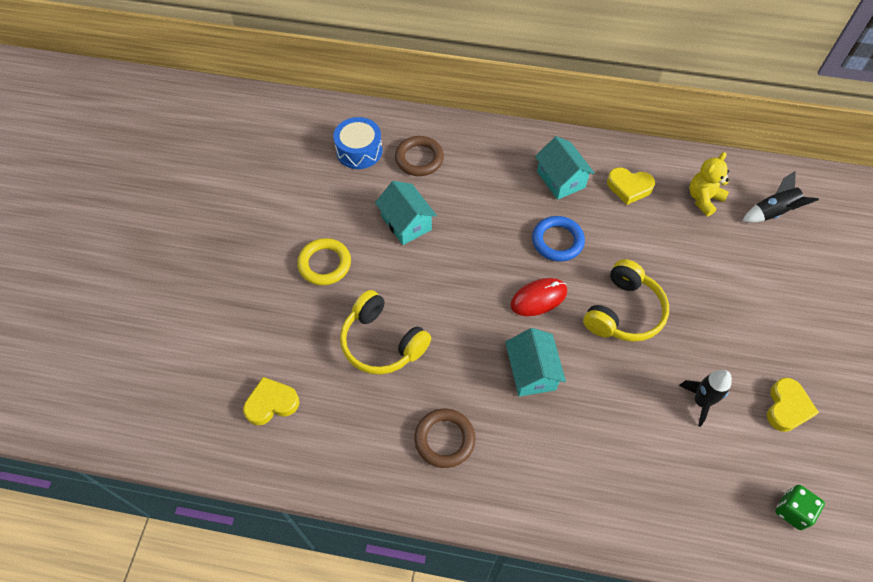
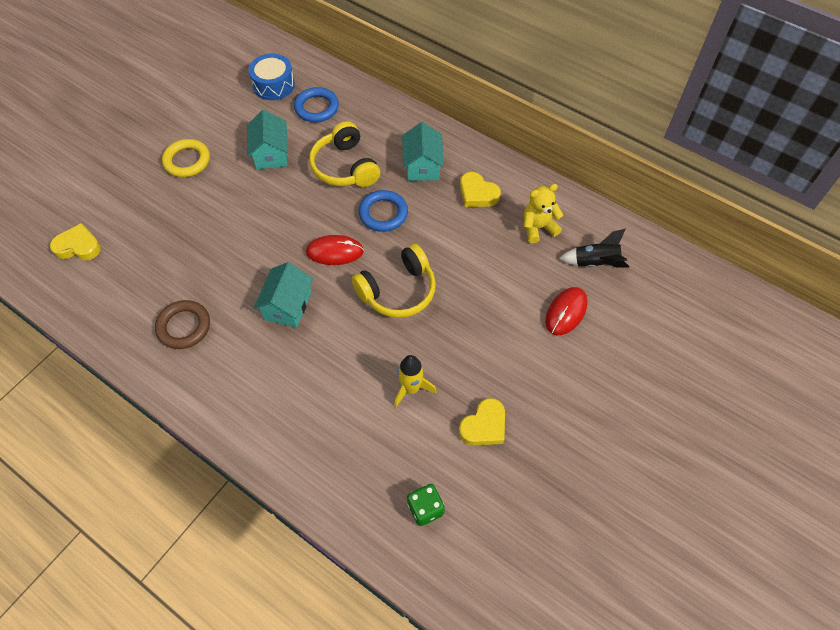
camera: 25 degrees right, 0 degrees up
yellow headphones [340,290,431,375] -> yellow headphones moved to [309,121,380,187]
brown ring [395,136,444,176] -> blue ring [294,87,339,122]
black rocket [679,370,732,427] -> yellow rocket [394,355,436,407]
none -> red mouse [545,287,588,335]

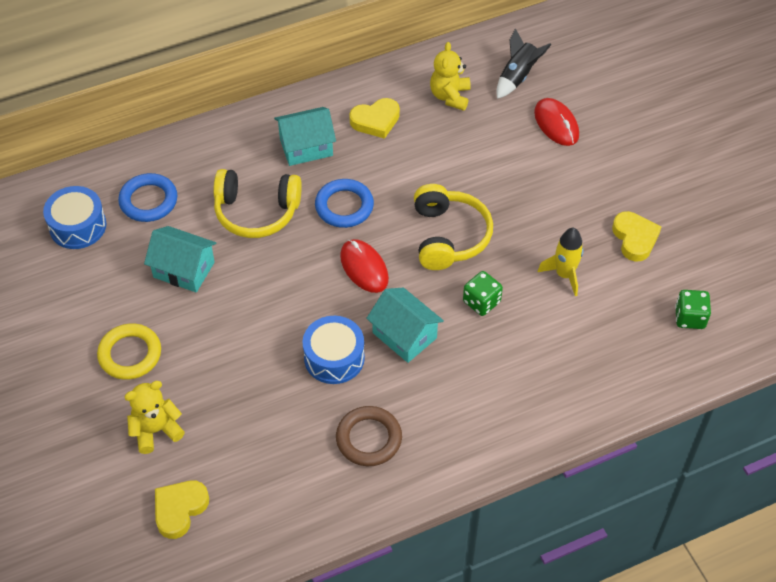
camera: 60 degrees left, 5 degrees down
red mouse [306,235,364,265] -> red mouse turned 60 degrees counterclockwise [340,239,389,293]
turquoise house [402,122,444,181] -> turquoise house turned 45 degrees counterclockwise [274,107,336,166]
none -> yellow teddy bear [124,381,185,454]
none -> blue drum [303,316,365,384]
none -> green dice [463,271,503,316]

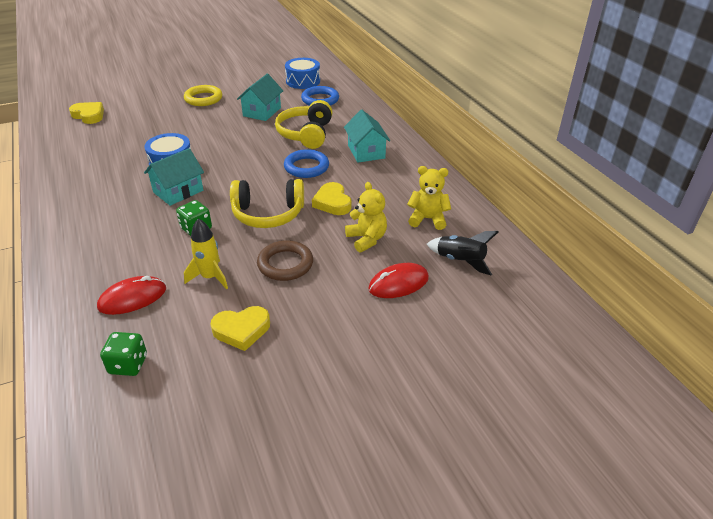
camera: 90 degrees right, 15 degrees down
yellow teddy bear [124,381,185,454] -> yellow teddy bear moved to [345,182,387,253]
brown ring [336,406,402,466] -> brown ring moved to [257,240,313,281]
red mouse [340,239,389,293] -> red mouse moved to [97,276,166,315]
yellow heart [349,98,400,139] -> yellow heart moved to [312,182,351,215]

